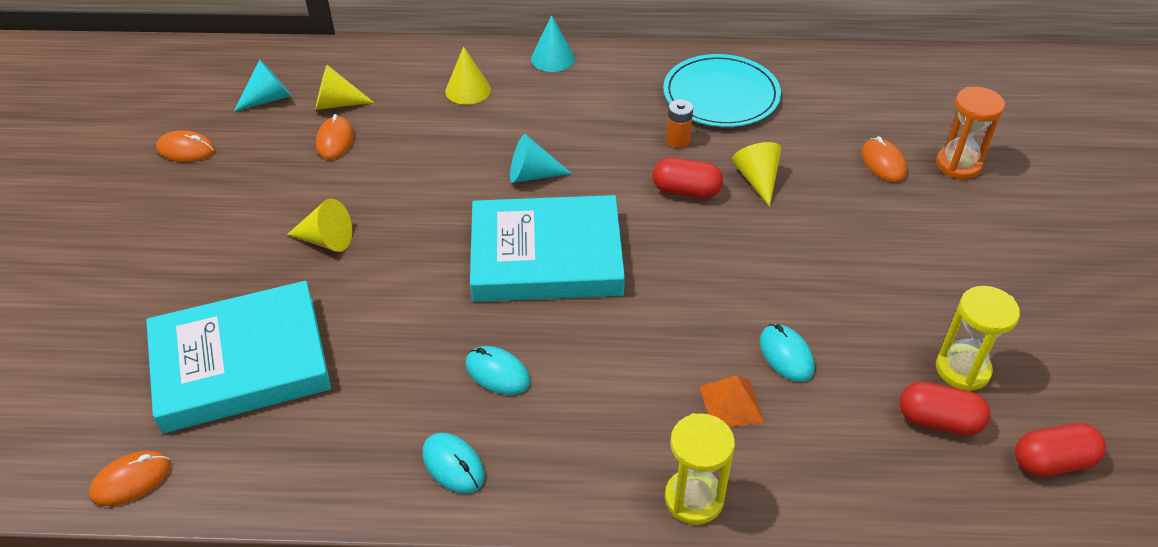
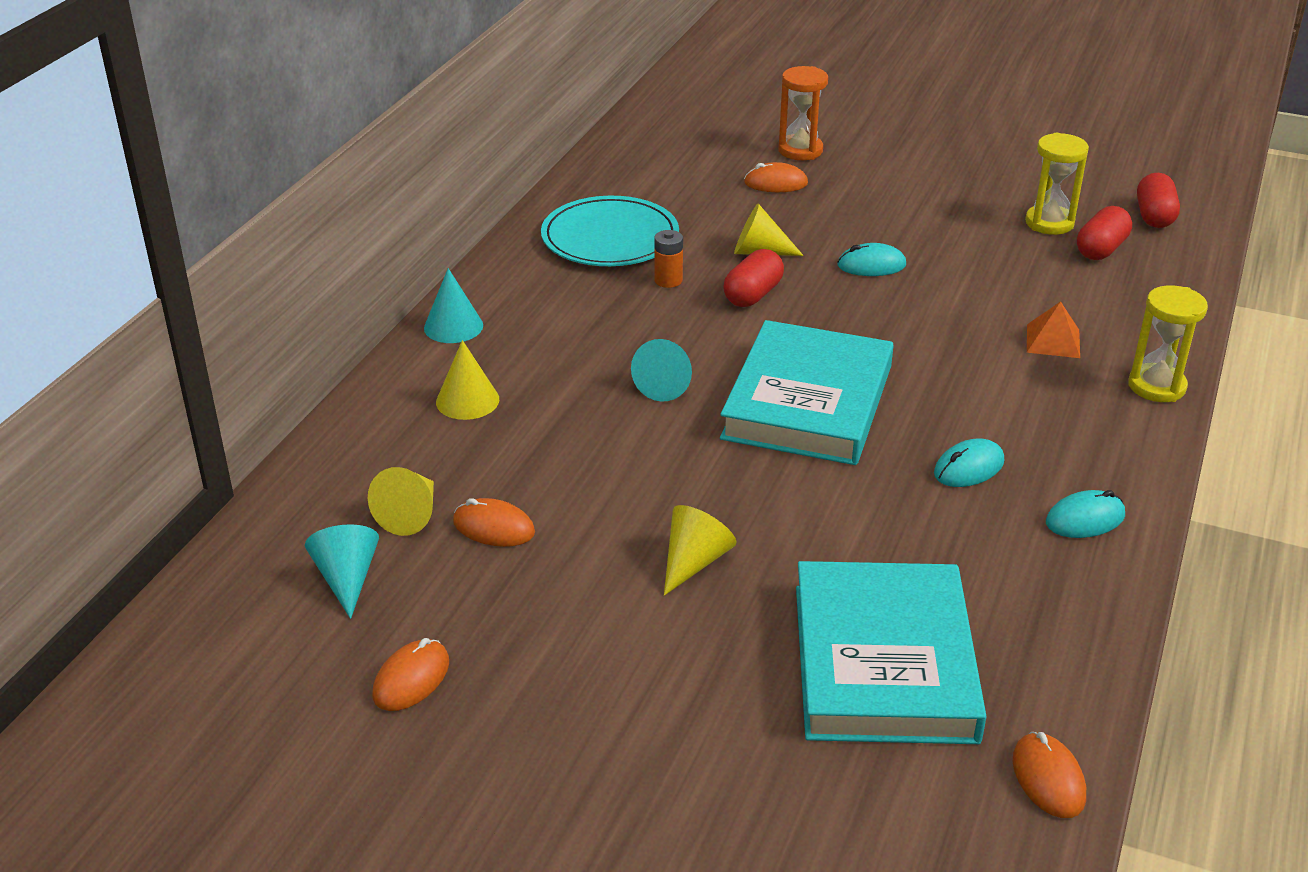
camera: 70 degrees left, 10 degrees down
turquoise mouse [760,324,815,382] -> turquoise mouse moved to [837,243,906,276]

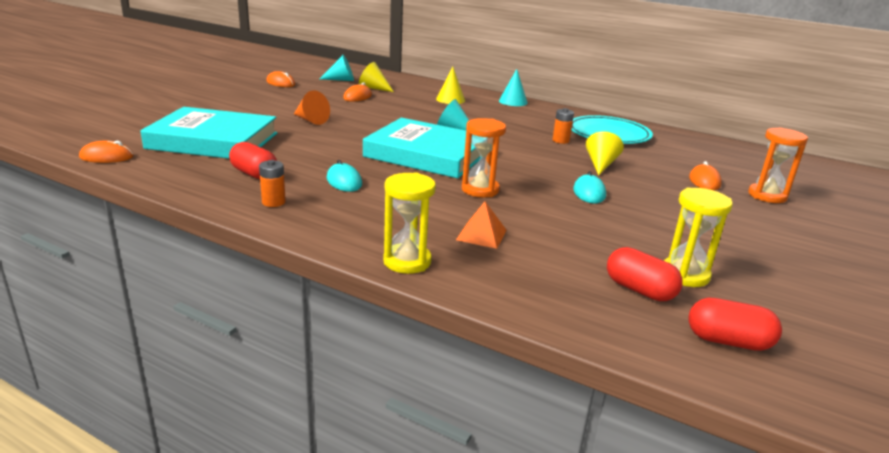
camera: 95 degrees right, 10 degrees down
yellow cone [664,505,737,596] -> orange cone [294,91,330,125]
red capsule [723,249,784,307] -> red capsule moved to [229,142,277,179]
turquoise mouse [1046,490,1125,538] -> orange battery [259,160,286,207]
none -> orange hourglass [462,118,506,197]

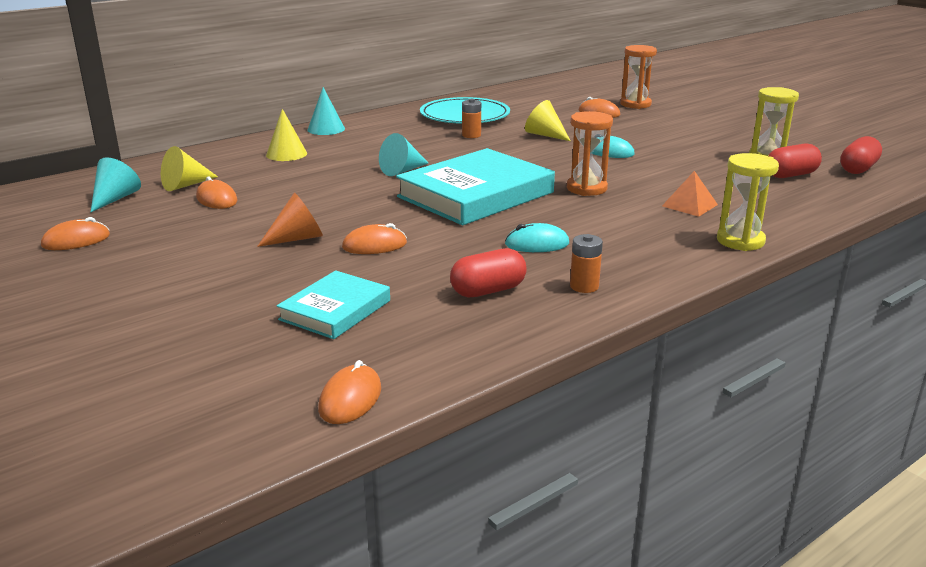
camera: 65 degrees left, 0 degrees up
turquoise book [140,107,277,159] -> turquoise book [277,270,390,339], size x0.55
none -> orange mouse [342,223,407,254]

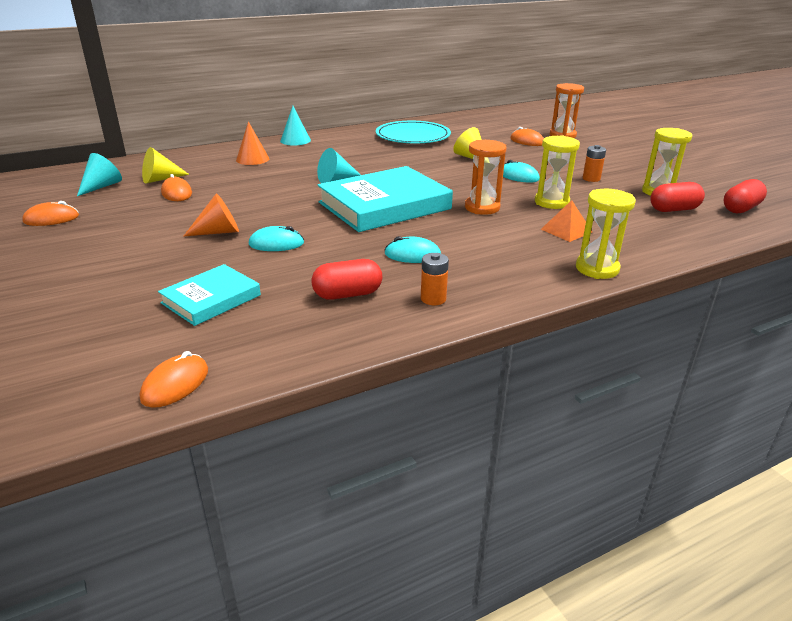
camera: 10 degrees right, 5 degrees up
yellow cone [266,109,307,161] -> orange cone [236,121,269,165]
orange mouse [342,223,407,254] -> turquoise mouse [249,226,304,251]
orange battery [462,99,481,138] -> orange battery moved to [583,145,606,182]
none -> yellow hourglass [535,135,580,209]

